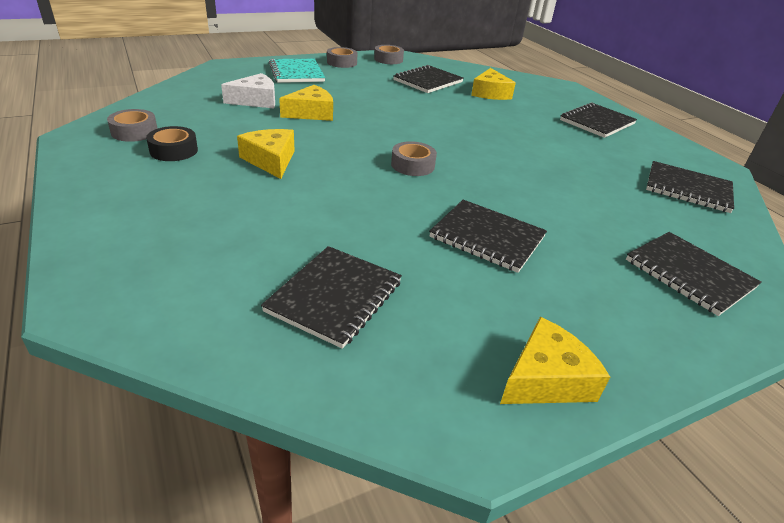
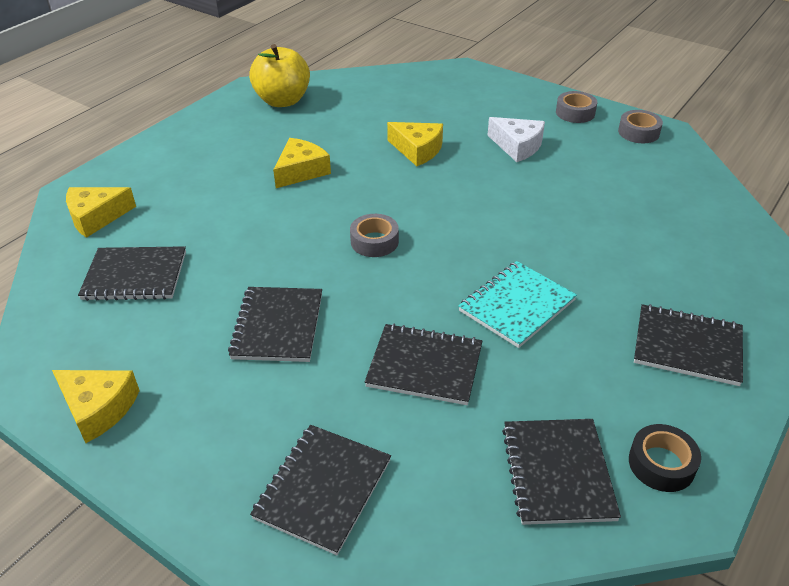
camera: 65 degrees right, 5 degrees up
grey tape [107,109,158,142] -> yellow apple [249,44,310,107]
black tape [146,126,198,161] -> black tape moved to [629,424,701,492]
white cheese [221,73,275,108] -> white cheese moved to [487,117,545,162]
turquoise notebook [269,59,325,83] -> turquoise notebook moved to [458,261,577,348]
black notebook [393,65,464,93] -> black notebook moved to [365,323,482,405]
yellow cheese [471,68,516,100] -> yellow cheese moved to [66,187,136,238]

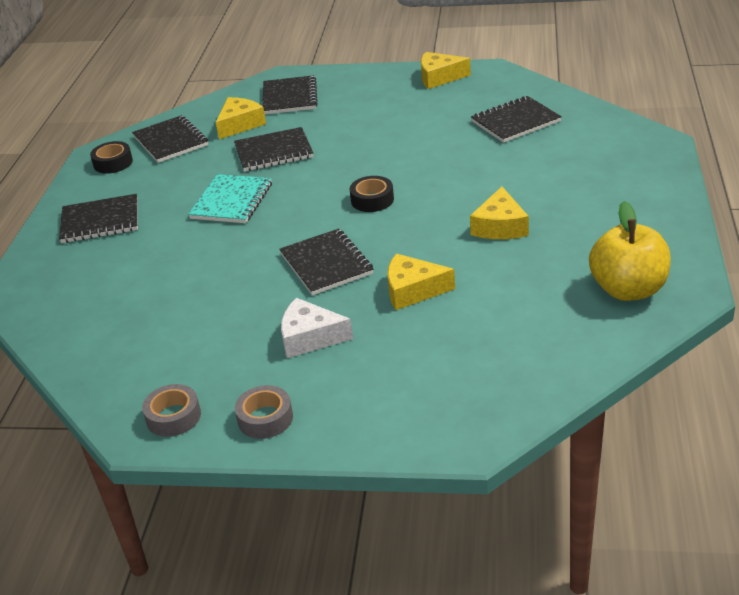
camera: 155 degrees right, 5 degrees down
yellow cheese [66,187,136,238] -> yellow cheese moved to [216,97,266,139]
black notebook [228,287,322,362] -> black notebook moved to [279,229,373,295]
grey tape [350,214,399,257] -> black tape [350,176,394,212]

